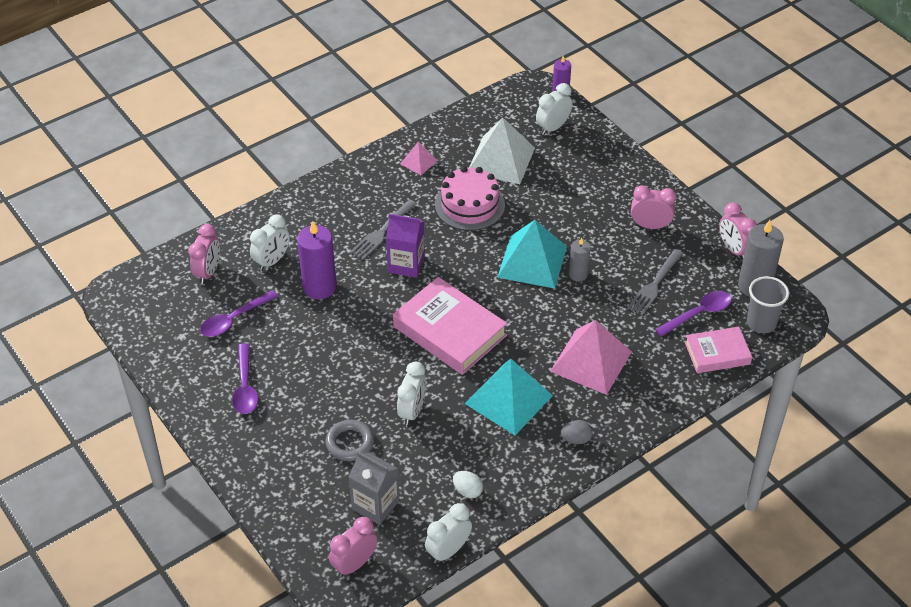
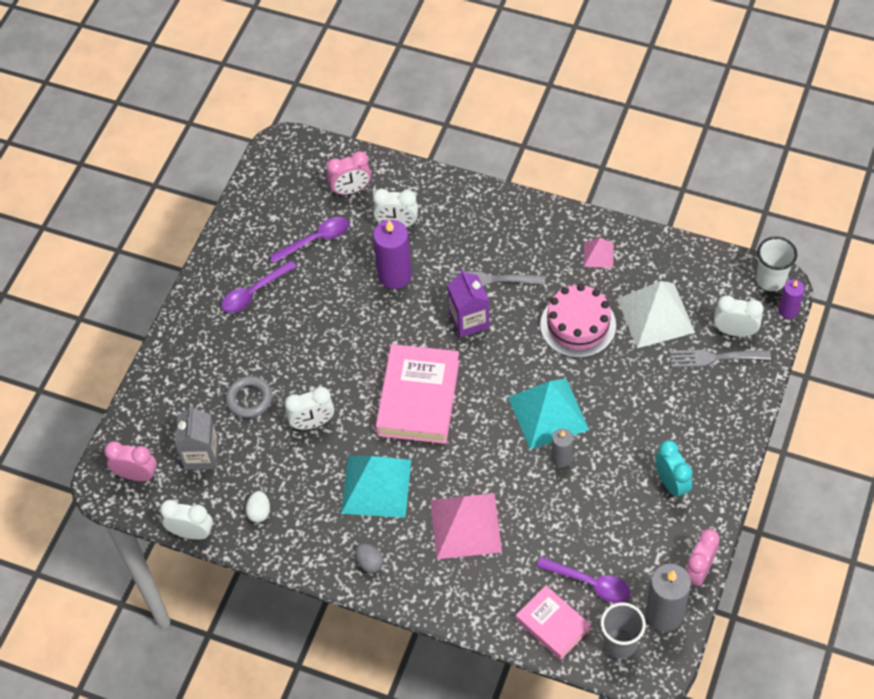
camera: 60 degrees right, 10 degrees up
purple spoon [200,290,278,337] -> purple spoon turned 135 degrees clockwise [270,217,349,263]
grey fork [627,249,684,316] -> grey fork moved to [670,350,771,367]
pink clock [631,185,676,229] -> turquoise clock [655,440,693,499]
none -> white cup [756,236,797,291]

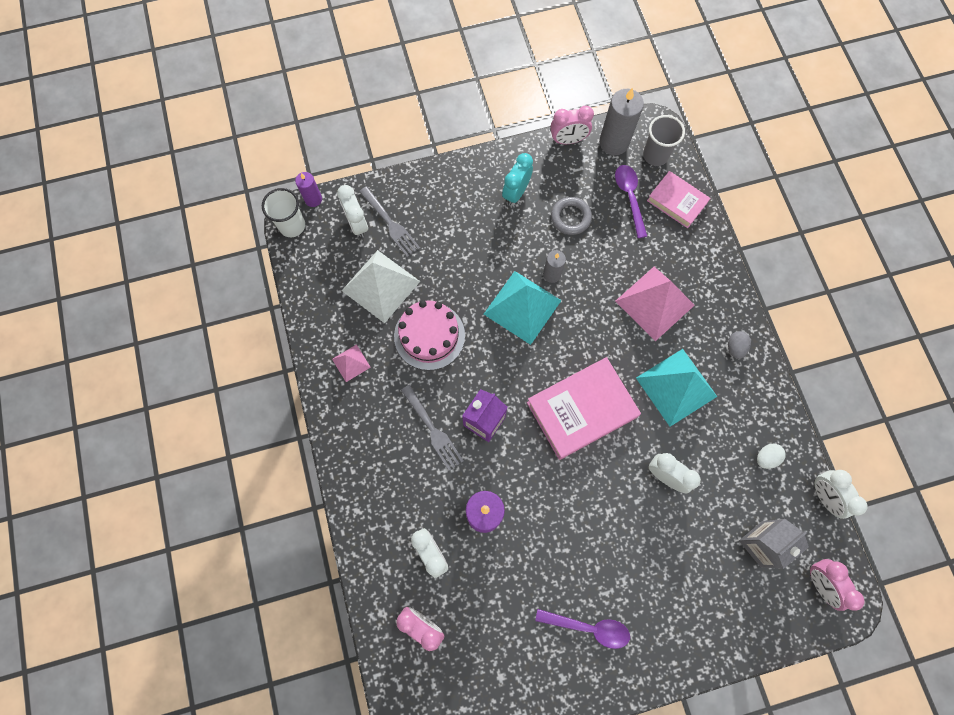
camera: 130 degrees left, 15 degrees up
grey ring [226,376,272,418] -> grey ring moved to [551,197,592,235]
purple spoon [270,217,349,263] -> none
pink book [516,586,591,660] -> pink book turned 60 degrees counterclockwise [647,171,710,228]

